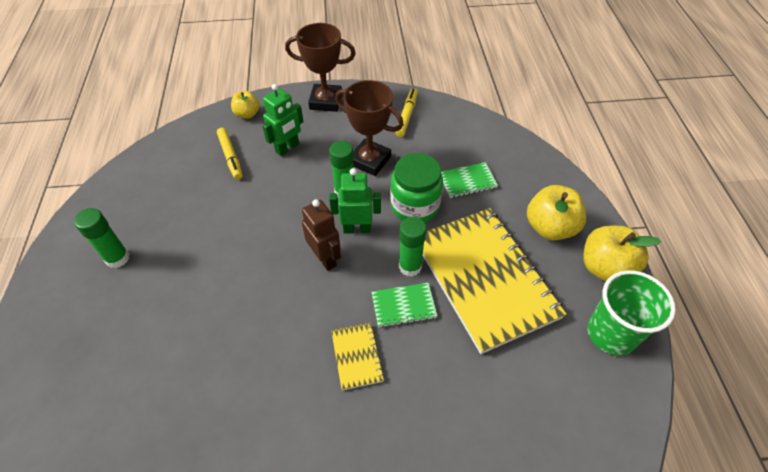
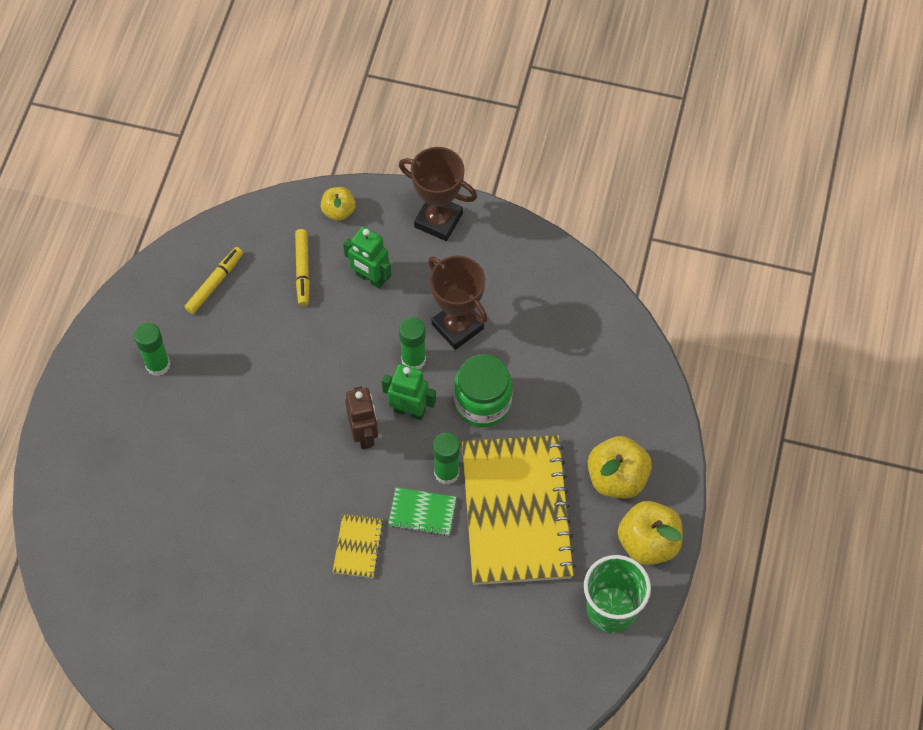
camera: 20 degrees right, 10 degrees up
green robot [262,84,304,156] -> green robot turned 60 degrees clockwise [343,226,391,289]
yellow marker [395,89,418,137] -> yellow marker moved to [184,247,243,314]
green notebook [441,162,498,198] -> none

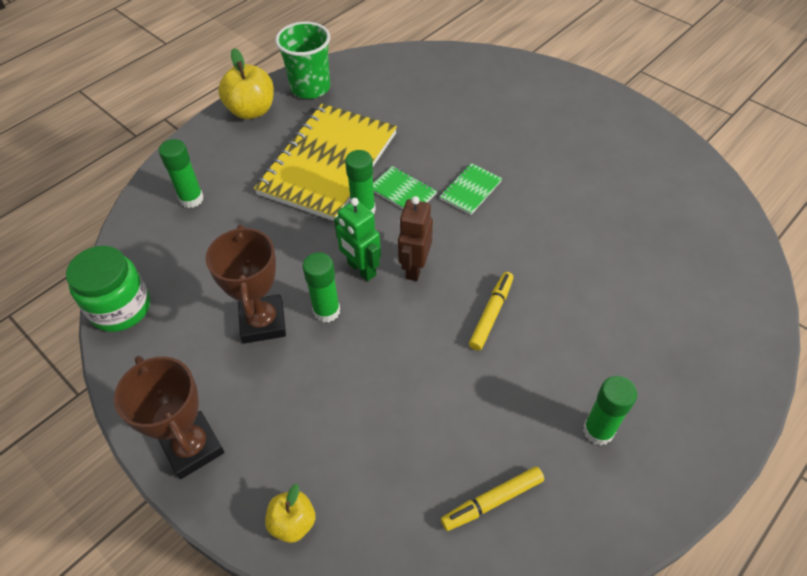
camera: 150 degrees left, 10 degrees down
yellow marker [295,229,310,306] -> yellow marker moved to [469,272,513,351]
yellow notebook [333,514,384,578] -> green notebook [439,163,502,215]
green robot [343,226,391,289] -> none
green jar [454,354,513,427] -> green jar moved to [66,246,150,332]
yellow apple [588,436,652,498] -> none
none -> green glue stick [159,139,204,208]

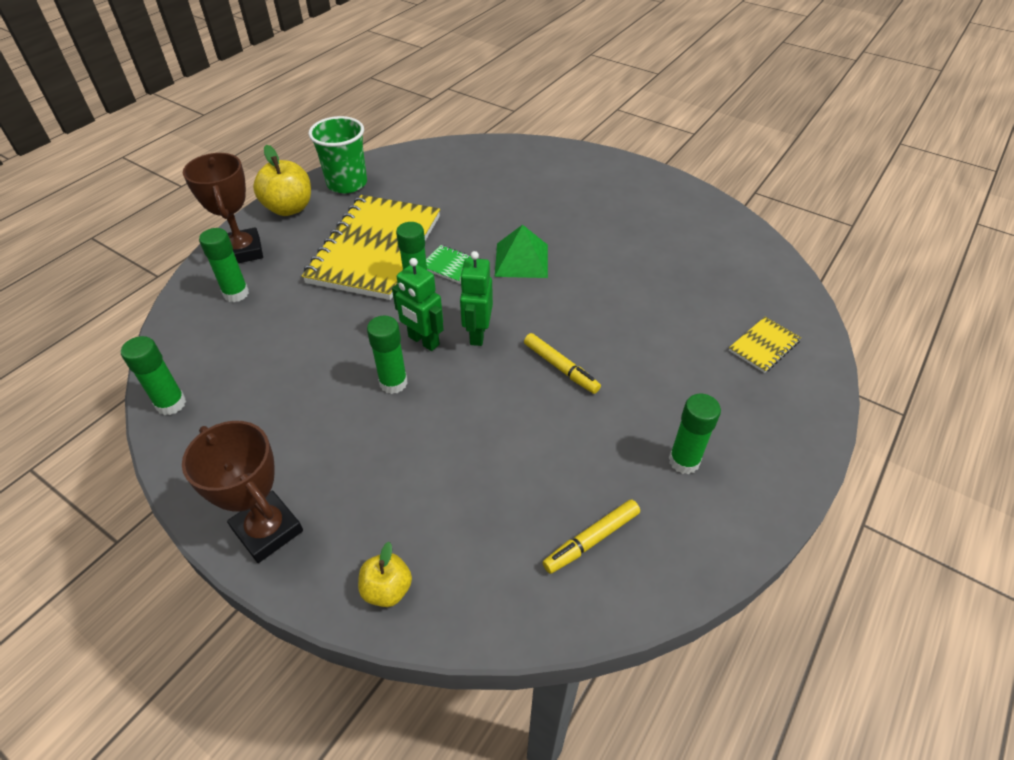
camera: 10 degrees left, 5 degrees down
green jar [66,246,150,332] -> green glue stick [121,336,186,415]
brown trophy [205,225,286,344] -> brown trophy moved to [183,153,263,263]
brown robot [398,196,433,281] -> green robot [460,251,493,346]
green notebook [439,163,502,215] -> green pyramid [495,225,548,278]
yellow marker [469,272,513,351] -> yellow marker turned 120 degrees clockwise [524,333,601,394]
none -> yellow notebook [729,317,801,373]

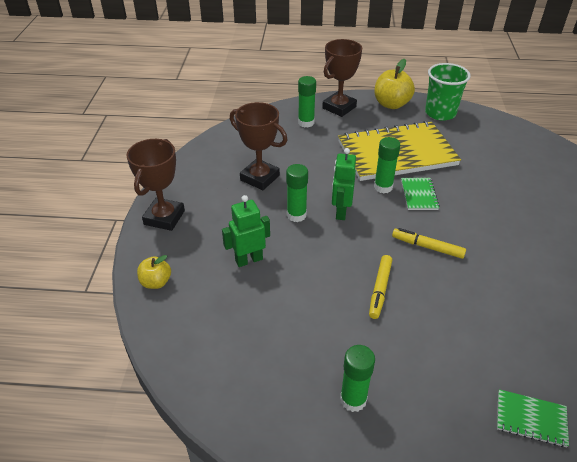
camera: 60 degrees right, 5 degrees down
green glue stick [121,336,186,415] -> none
green robot [460,251,493,346] -> green robot moved to [222,195,270,267]
green pyramid [495,225,548,278] -> none
yellow marker [542,500,640,574] -> yellow marker moved to [392,228,466,259]
yellow notebook [729,317,801,373] -> green notebook [497,389,569,447]
none -> brown trophy [230,102,287,190]

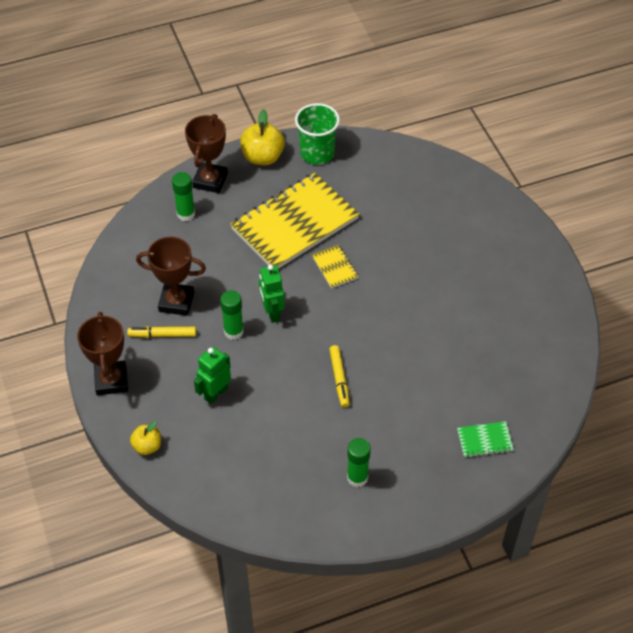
camera: 25 degrees left, 10 degrees up
green glue stick [374,137,400,193] -> none
yellow marker [392,228,466,259] -> yellow marker moved to [127,326,196,338]
green notebook [401,178,440,210] -> yellow notebook [312,245,358,289]

